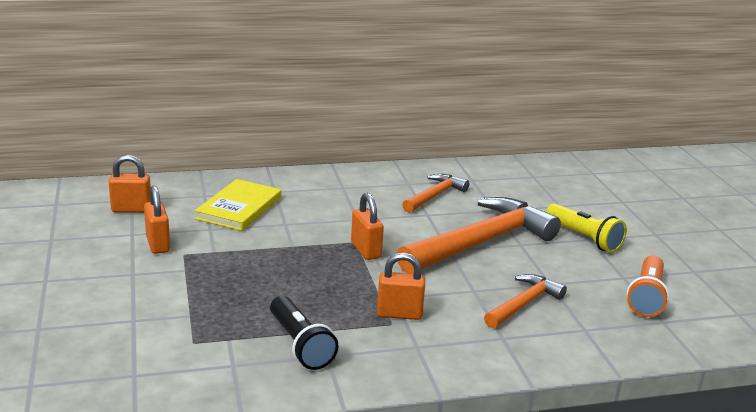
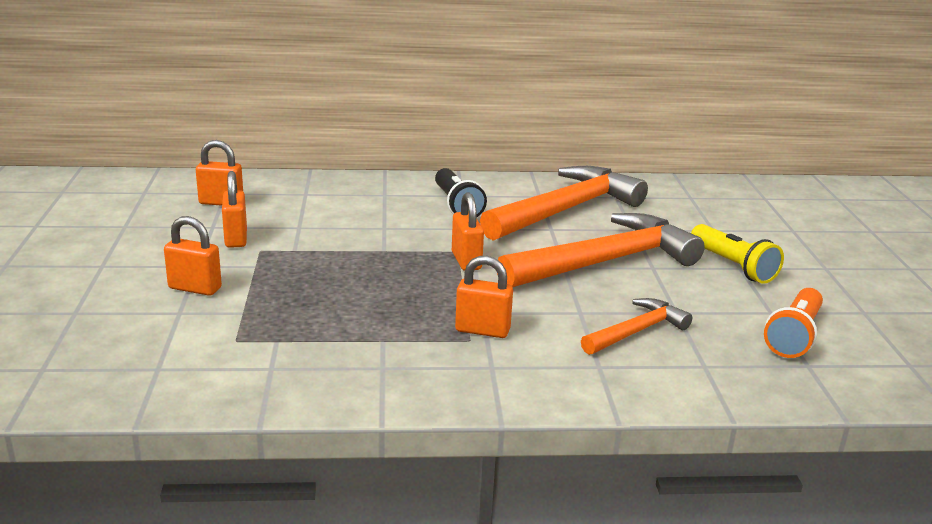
camera: 10 degrees right, 0 degrees up
yellow book [195,179,281,231] -> none
black flashlight [270,296,339,370] -> black flashlight moved to [435,168,487,217]
orange hammer [402,174,469,213] -> orange hammer [480,166,648,241], size x1.93
none -> orange padlock [164,216,222,296]

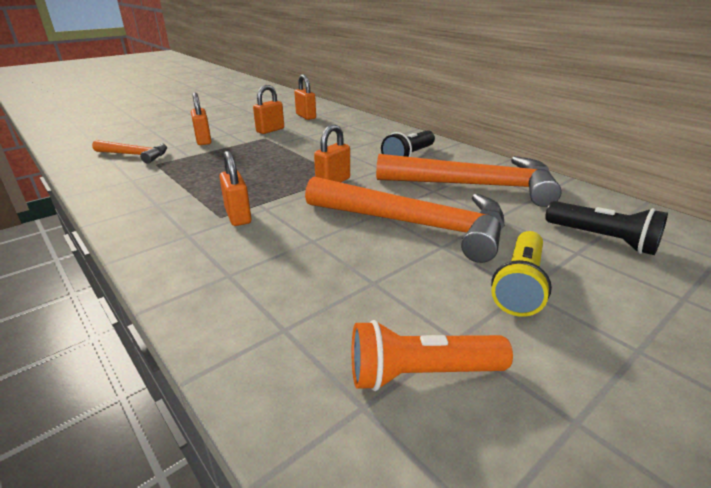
camera: 55 degrees right, 5 degrees up
orange hammer [581,298,692,355] -> orange hammer moved to [92,140,167,164]
none -> black flashlight [545,201,668,255]

